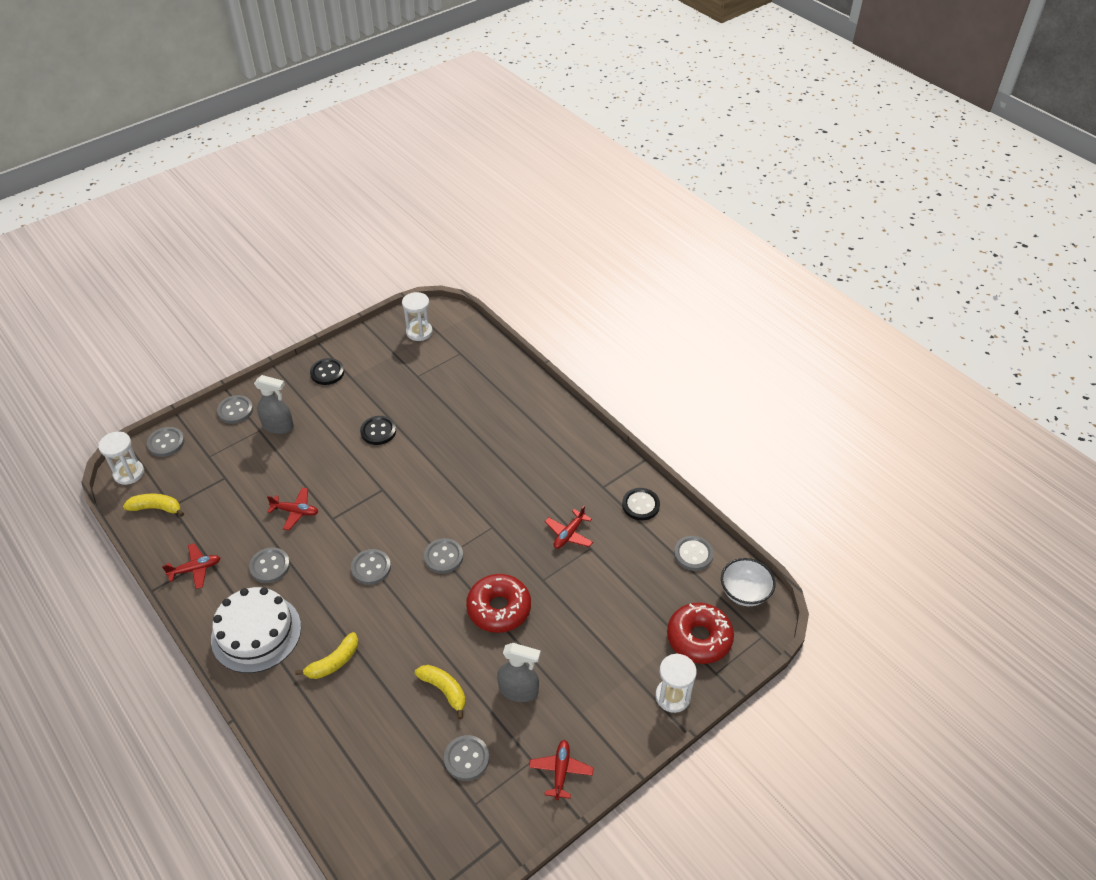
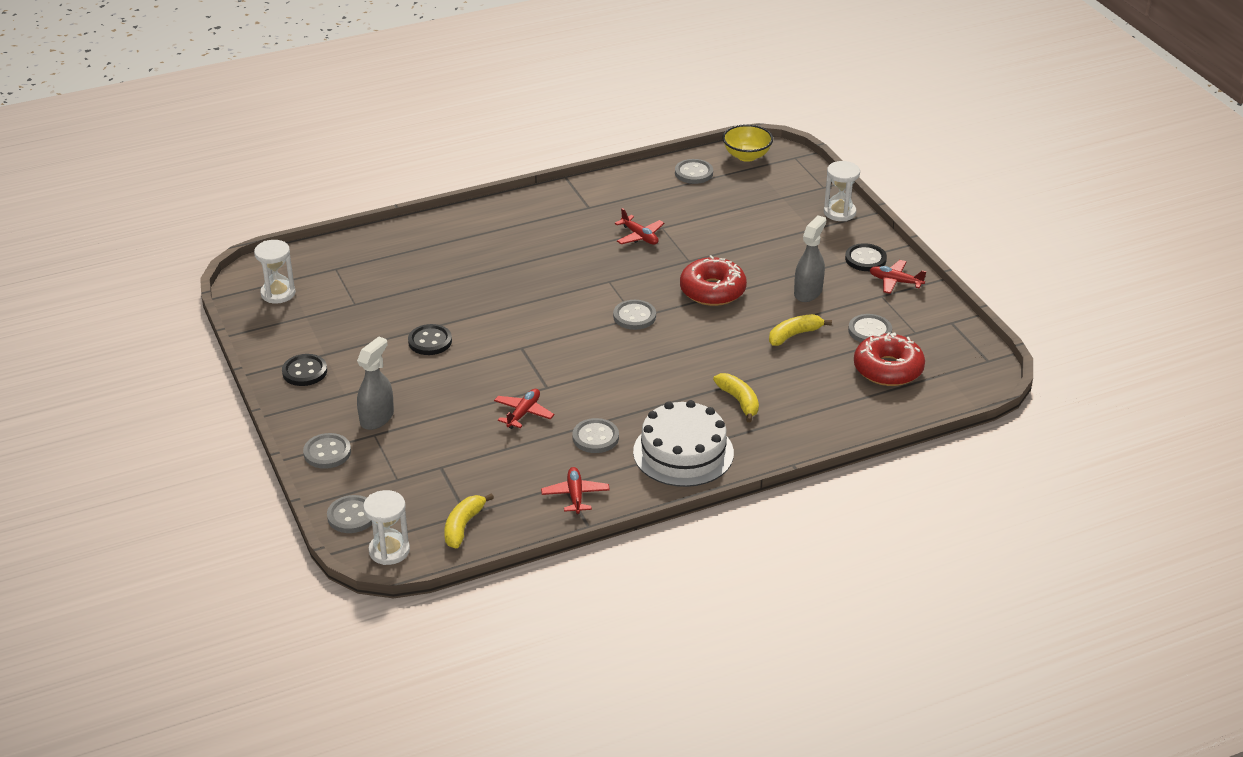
camera: 75 degrees left, 10 degrees down
grey button [351,549,391,585] -> none
black button [622,488,660,520] -> black button moved to [845,243,887,271]
red donut [667,603,734,664] -> red donut moved to [854,332,925,386]
white bowl [721,558,775,606] -> yellow bowl [722,124,773,162]

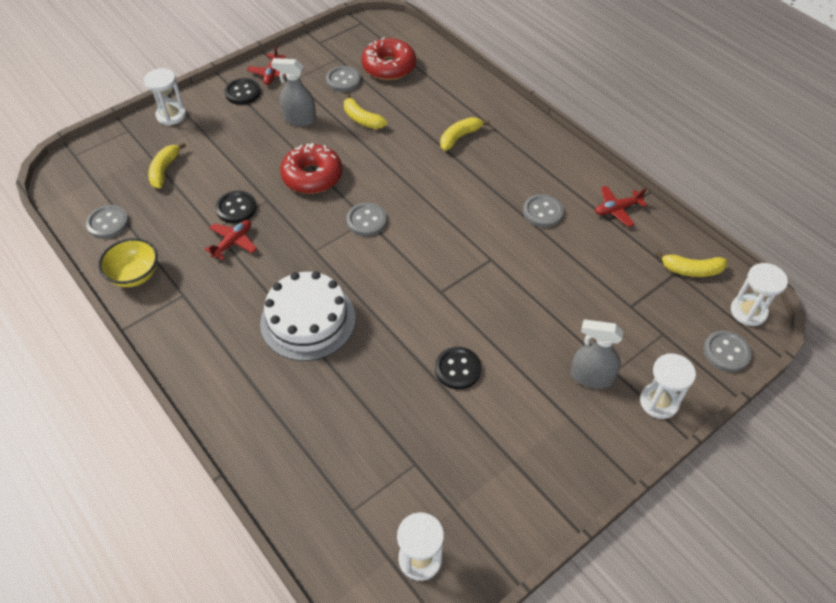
camera: 105 degrees left, 15 degrees up
black button [282,354,327,386] -> black button moved to [216,191,257,224]
grey button [303,433,351,469] -> white hourglass [640,353,696,419]
red plane [494,389,554,429] -> none
white cake [633,400,734,487] -> white cake moved to [260,271,356,361]
yellow bowl [722,124,773,162] -> yellow bowl moved to [99,238,158,287]
none -> yellow banana [148,142,186,188]

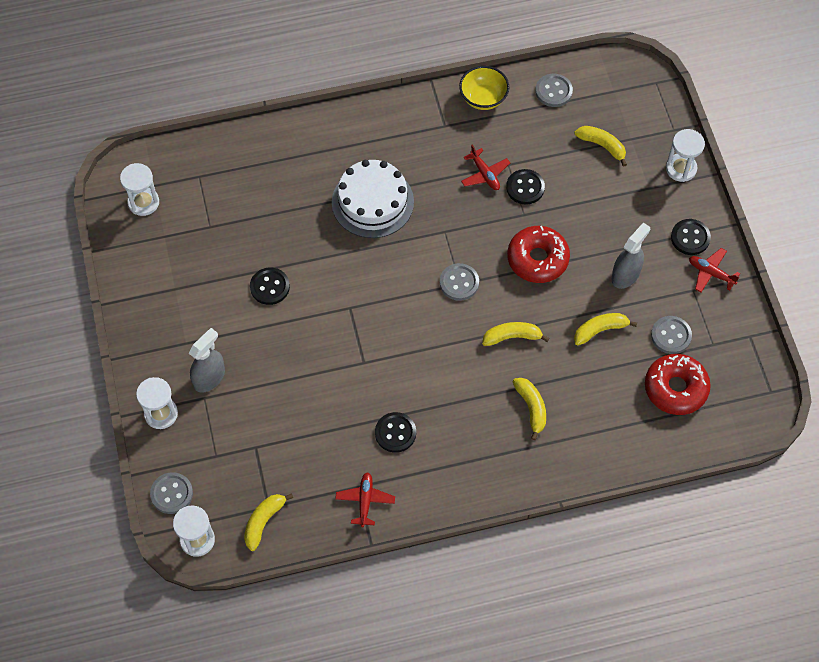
camera: 115 degrees right, 10 degrees up
grey button [523,194,564,227] -> black button [375,412,416,453]
none -> yellow banana [482,322,549,346]

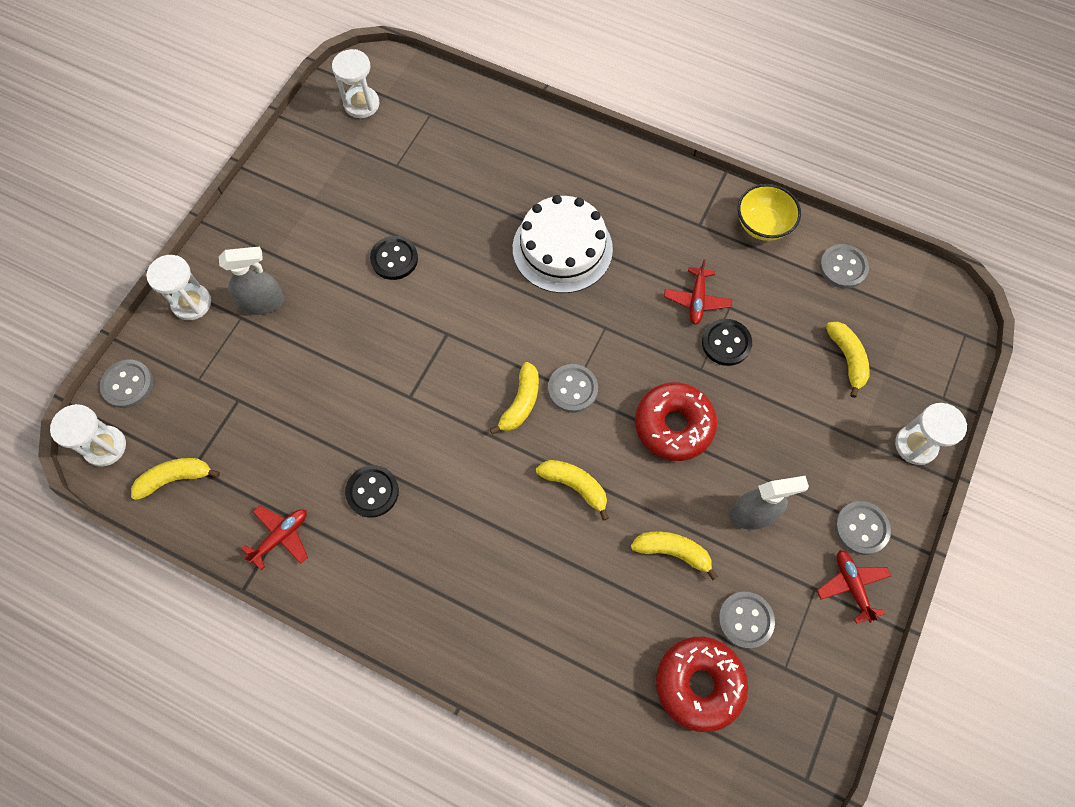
camera: 40 degrees right, 5 degrees up
yellow banana [513,378,546,440] -> yellow banana moved to [490,362,539,435]
black button [671,219,711,255] -> grey button [835,501,891,555]

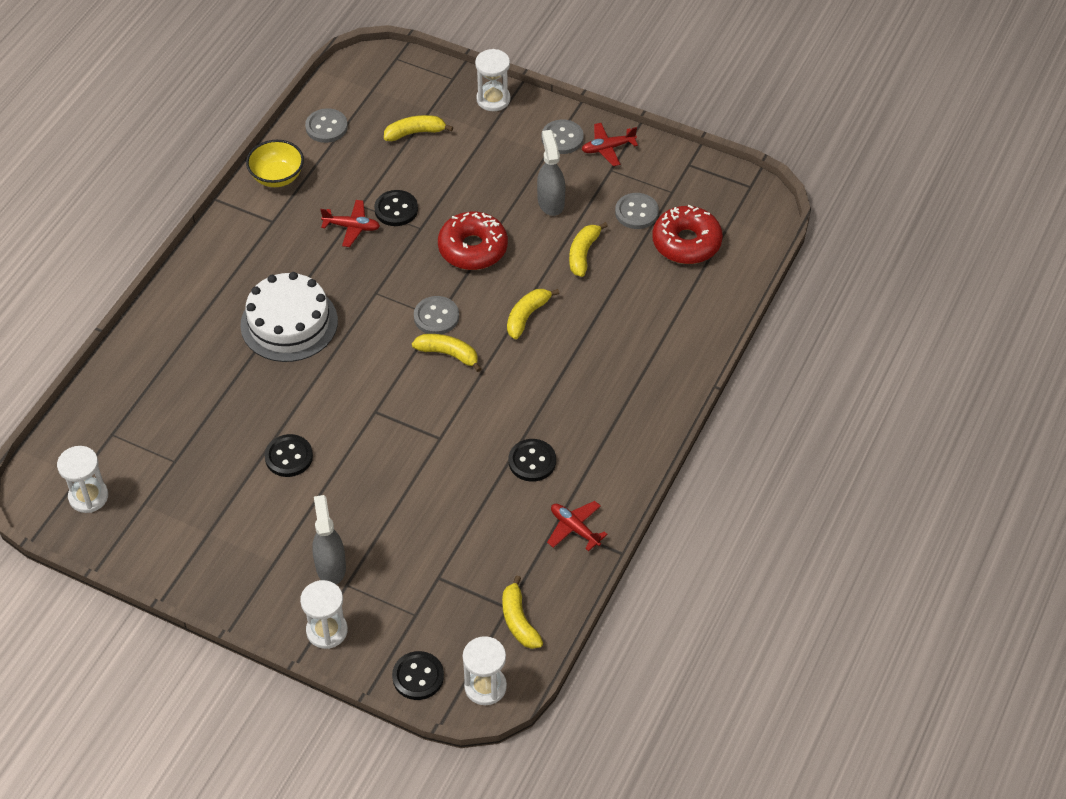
camera: 90 degrees left, 15 degrees down
grey button [100,360,153,408] -> black button [392,651,444,700]

